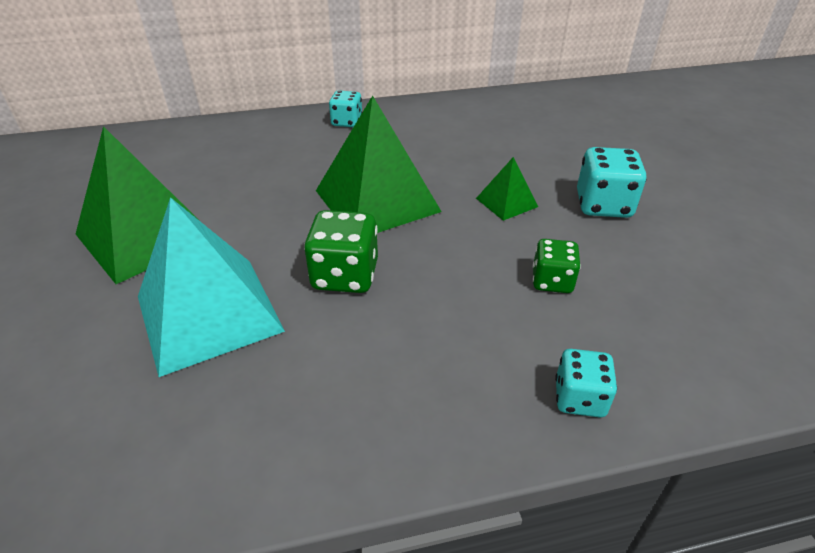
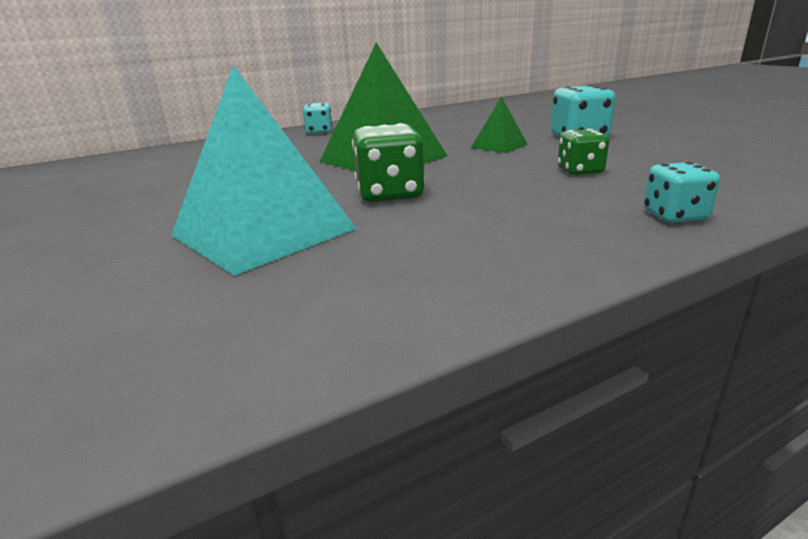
camera: 15 degrees left, 15 degrees down
green pyramid [76,126,201,284] -> none

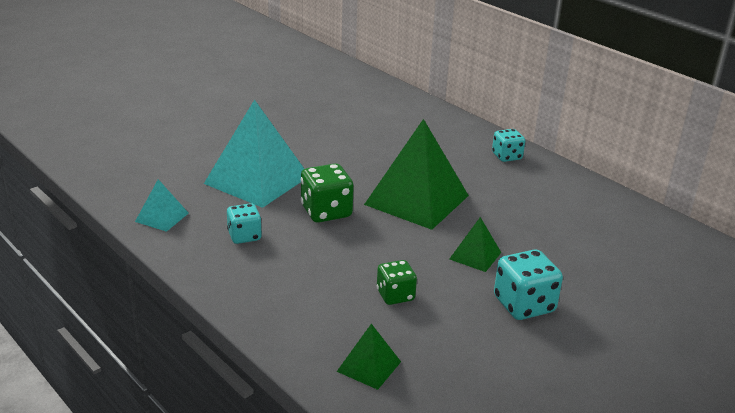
camera: 75 degrees right, 5 degrees up
turquoise dice [644,162,720,223] -> turquoise dice moved to [227,203,262,244]
none -> turquoise pyramid [135,179,189,232]
none -> green pyramid [337,324,401,390]

